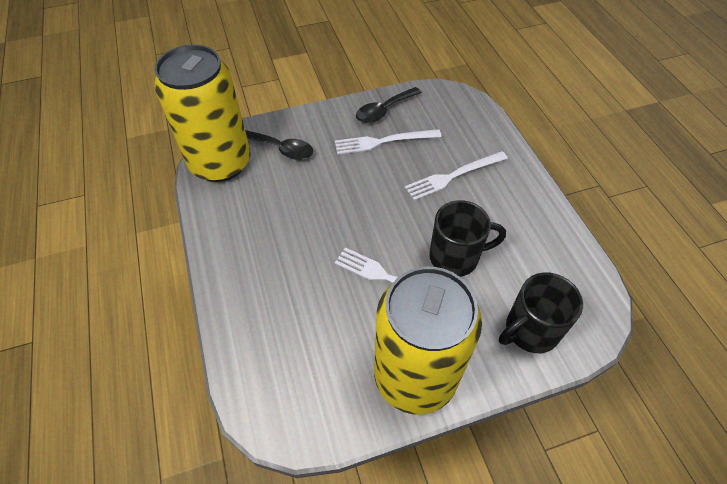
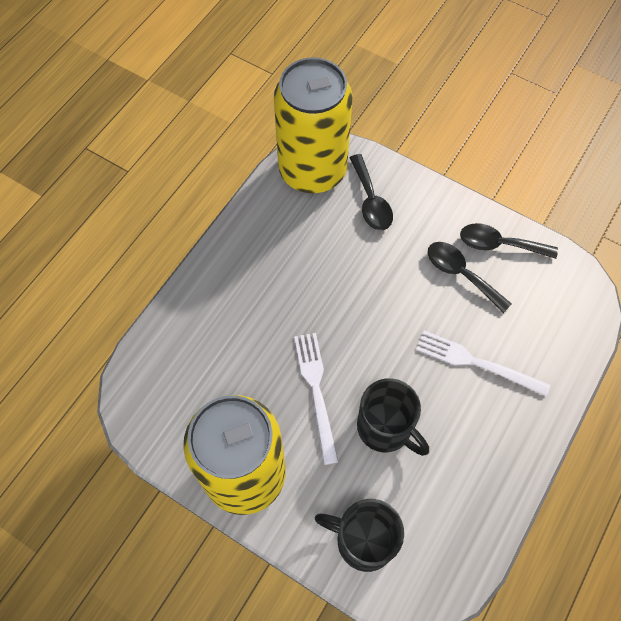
camera: 50 degrees right, 10 degrees up
white fork [335,129,442,155] -> black spoon [428,242,512,313]

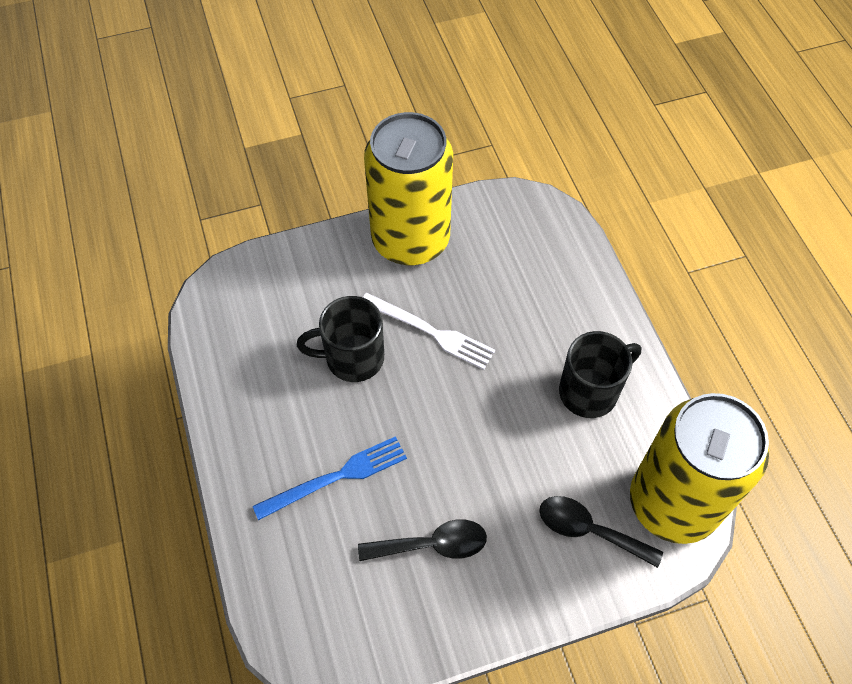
camera: 130 degrees right, 5 degrees down
black mug [315,499,404,572] -> black mug moved to [559,331,641,418]
white fork [416,331,550,396] -> blue fork [253,436,407,520]
black spoon [460,223,558,259] -> none

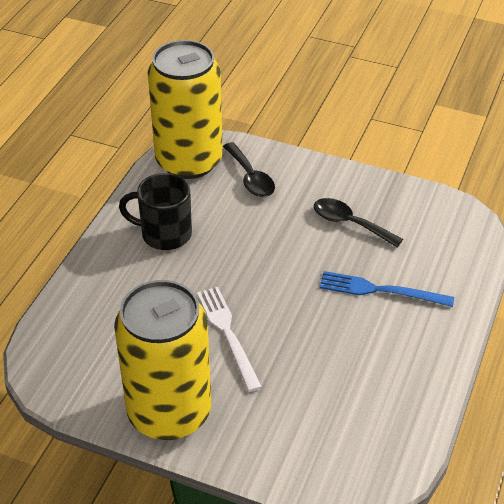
camera: 140 degrees left, 15 degrees down
black mug [297,296,384,382] -> none

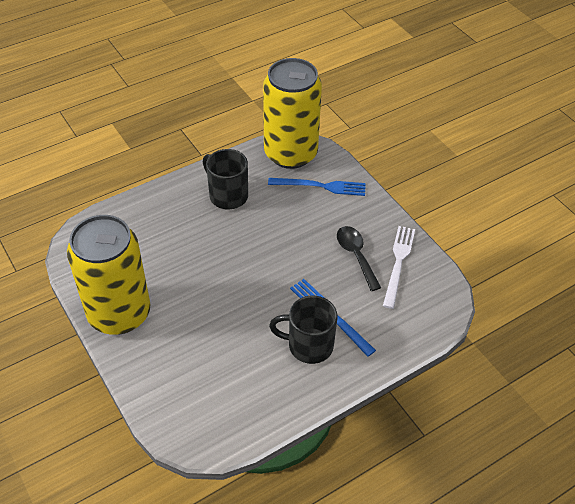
camera: 35 degrees right, 5 degrees up
white fork [197,287,262,392] -> white fork moved to [383,226,415,309]
black spoon [223,142,275,197] -> blue fork [268,178,366,196]
none -> black mug [269,296,338,364]

